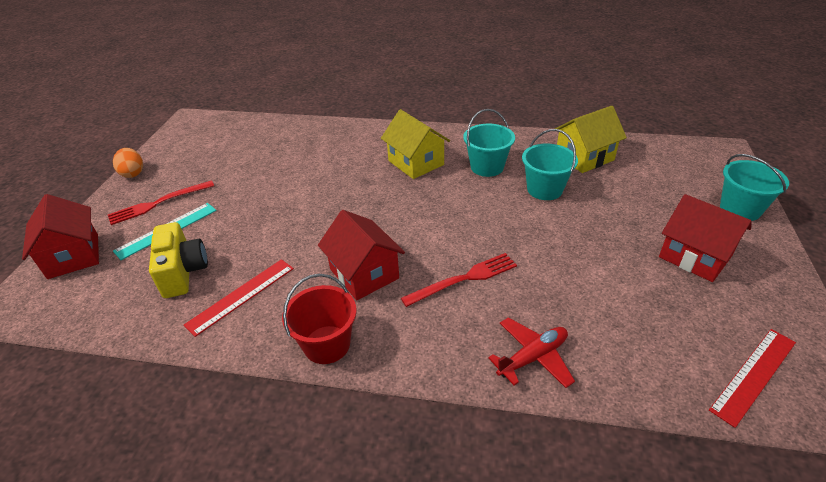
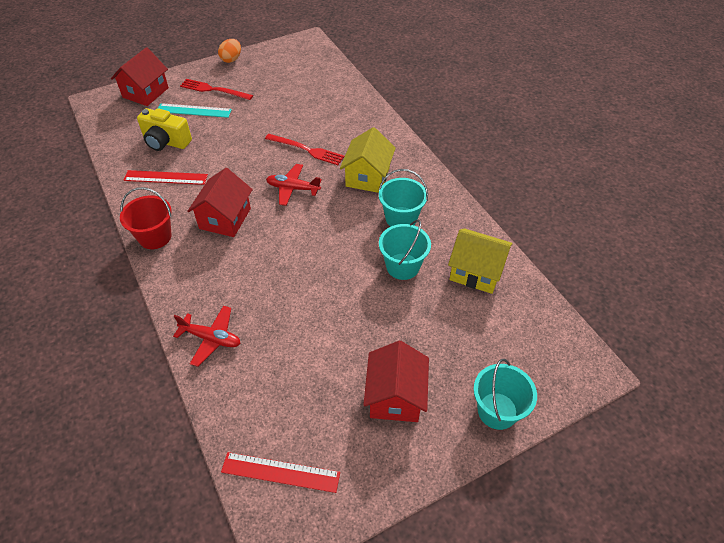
camera: 50 degrees right, 10 degrees up
yellow camera [149,222,208,298] -> yellow camera turned 75 degrees clockwise [137,108,192,151]
red fork [401,253,517,307] -> red fork moved to [265,134,344,165]
none -> red plane [266,164,322,206]

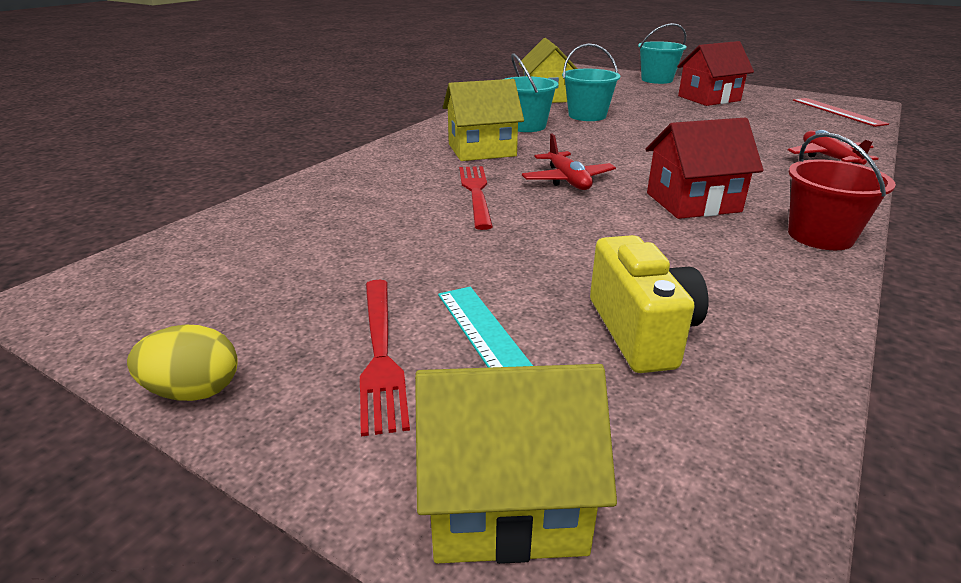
camera: 120 degrees left, 20 degrees down
red house [111,47,169,106] -> yellow house [415,364,617,564]
red ruler [123,170,208,185] -> none
orange egg [218,39,241,63] -> yellow egg [127,324,238,401]

